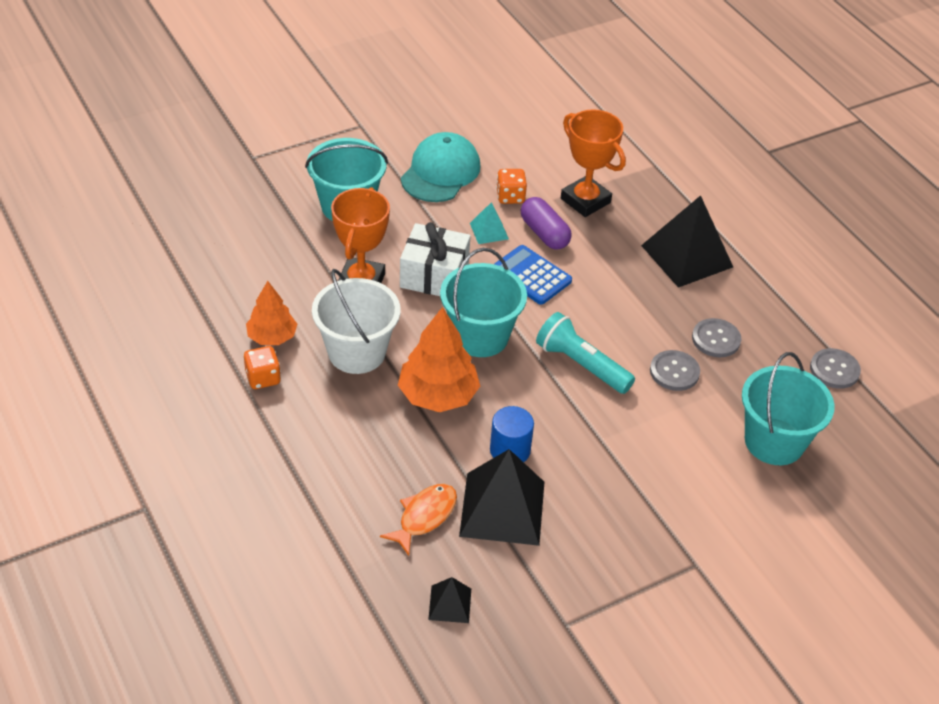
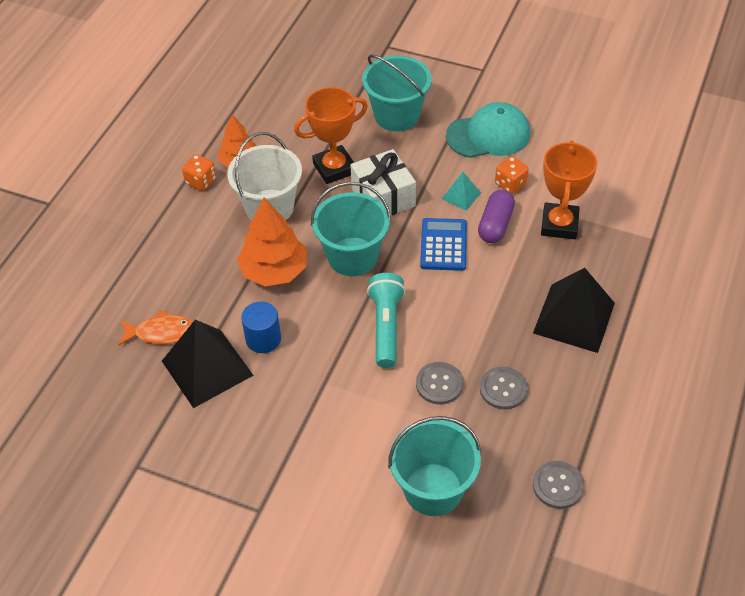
camera: 55 degrees right, 5 degrees up
black pyramid [428,577,471,623] -> none

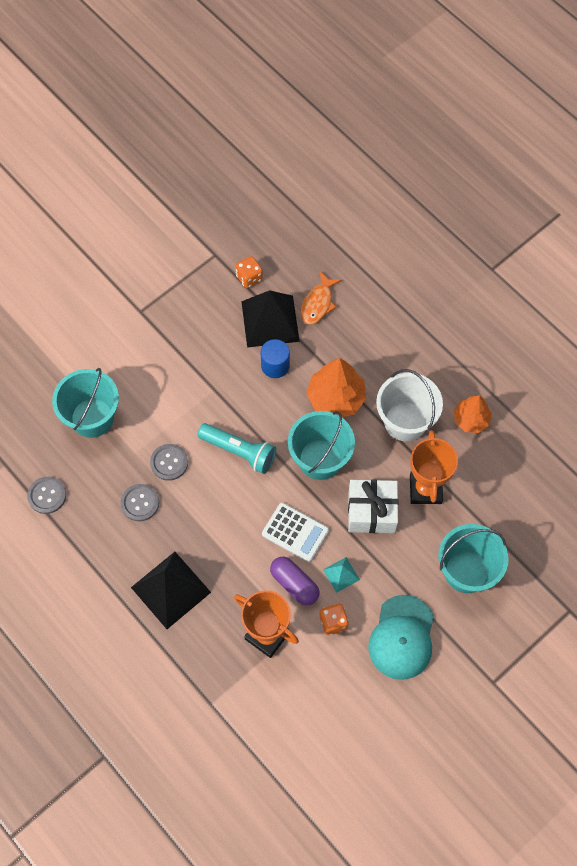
camera: 115 degrees right, 15 degrees up
orange dice [182,154,216,191] -> orange dice moved to [235,256,263,288]
blue calculator [420,218,467,271] -> white calculator [262,502,329,562]

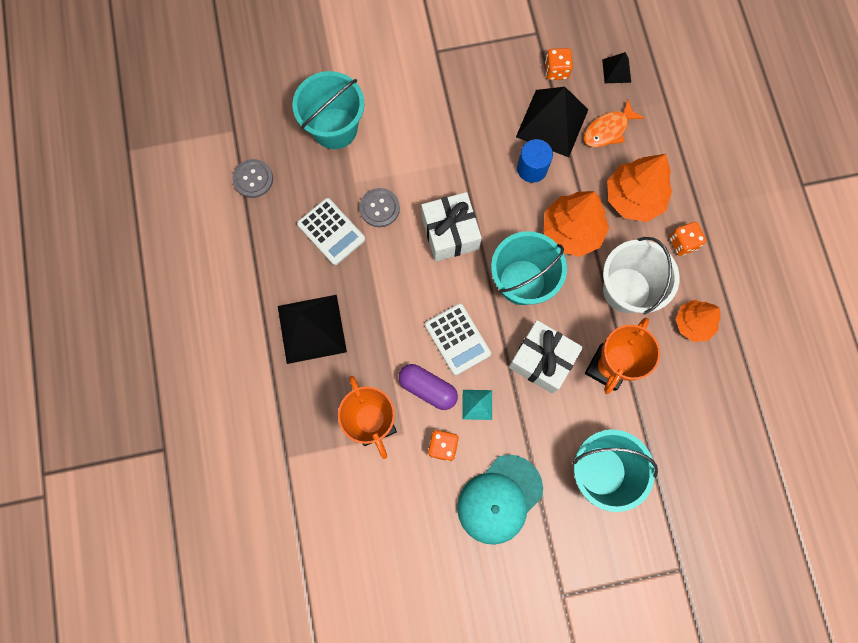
camera: 30 degrees right, 10 degrees up
grey button [120,484,159,521] -> white calculator [297,198,365,265]
turquoise flashlight [198,423,276,474] -> white gift [421,192,482,262]
purple capsule [270,557,319,605] -> purple capsule turned 45 degrees counterclockwise [398,364,458,410]
none -> black pyramid [602,52,631,83]
none -> orange tree [607,154,672,222]
none -> orange dice [669,222,706,256]

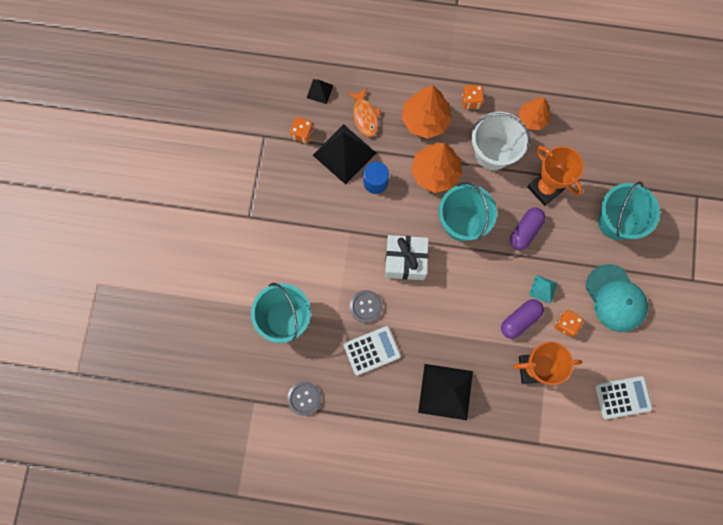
camera: 70 degrees left, 0 degrees up
white calculator [425,303,491,375] -> white calculator moved to [595,376,652,419]
white gift [508,320,583,394] -> purple capsule [510,208,546,250]

